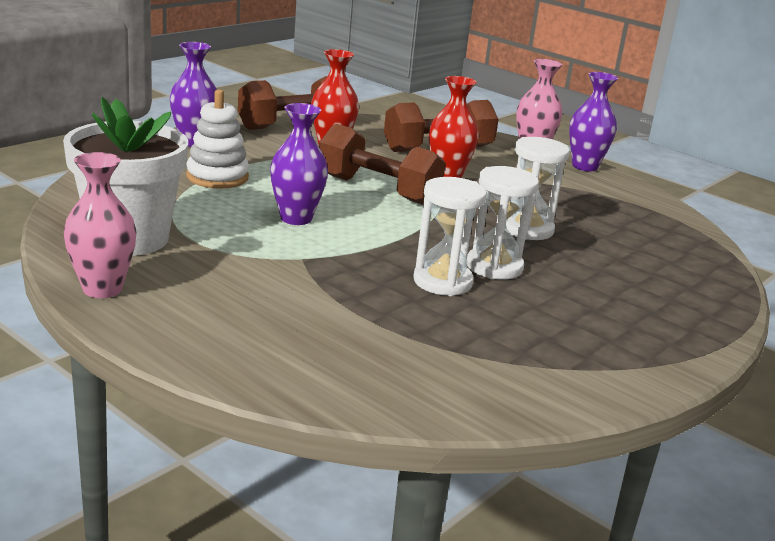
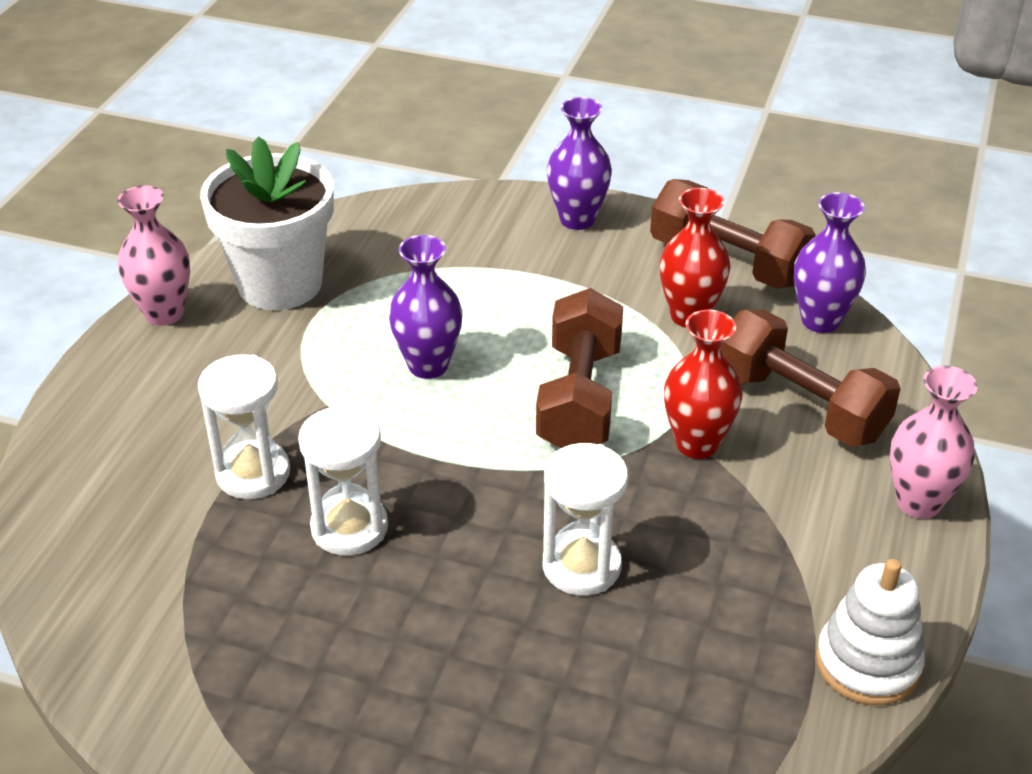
camera: 70 degrees right, 15 degrees up
white stacking toy [186,89,249,189] -> white stacking toy moved to [816,559,925,705]
white hourglass [467,166,539,280] -> white hourglass moved to [198,354,290,499]
purple vase [569,72,618,171] -> purple vase moved to [794,192,866,333]

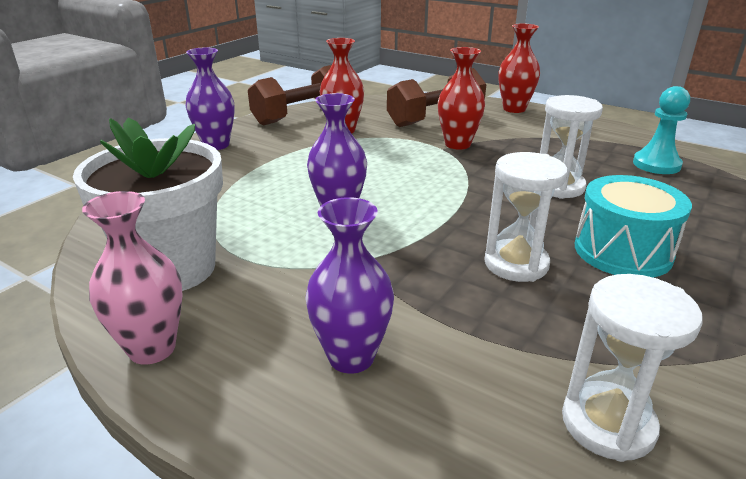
camera: 75 degrees left, 10 degrees down
white hourglass [198,354,290,499] -> white hourglass moved to [562,274,702,462]
brown dumbbell [536,288,623,448] -> none
purple vase [794,192,866,333] -> purple vase moved to [305,197,394,374]
white stacking toy [816,559,925,705] -> none
pink vase [890,366,977,519] -> red vase [498,24,540,113]
none -> turquoise drum [575,175,692,278]
none -> turquoise pawn [633,86,690,174]

